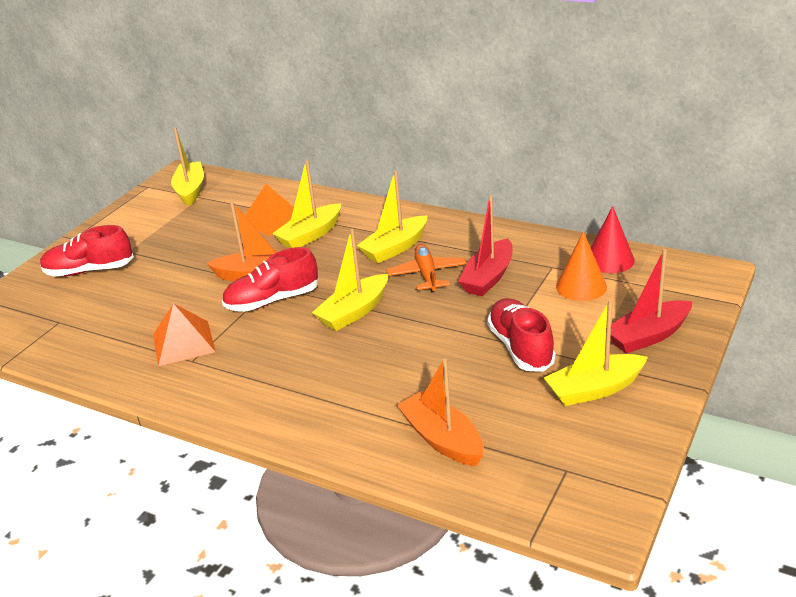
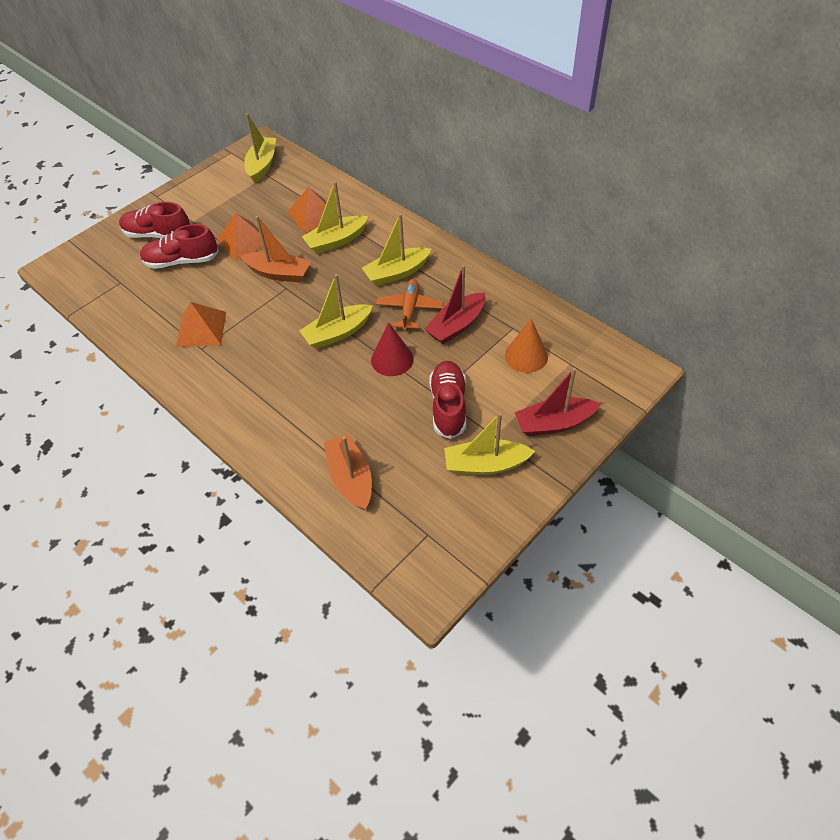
camera: 15 degrees right, 20 degrees up
red shoe [222,247,319,312] -> red shoe moved to [140,224,219,269]
red cone [591,206,635,273] -> red cone moved to [371,322,414,376]
none -> orange pyramid [217,213,264,261]

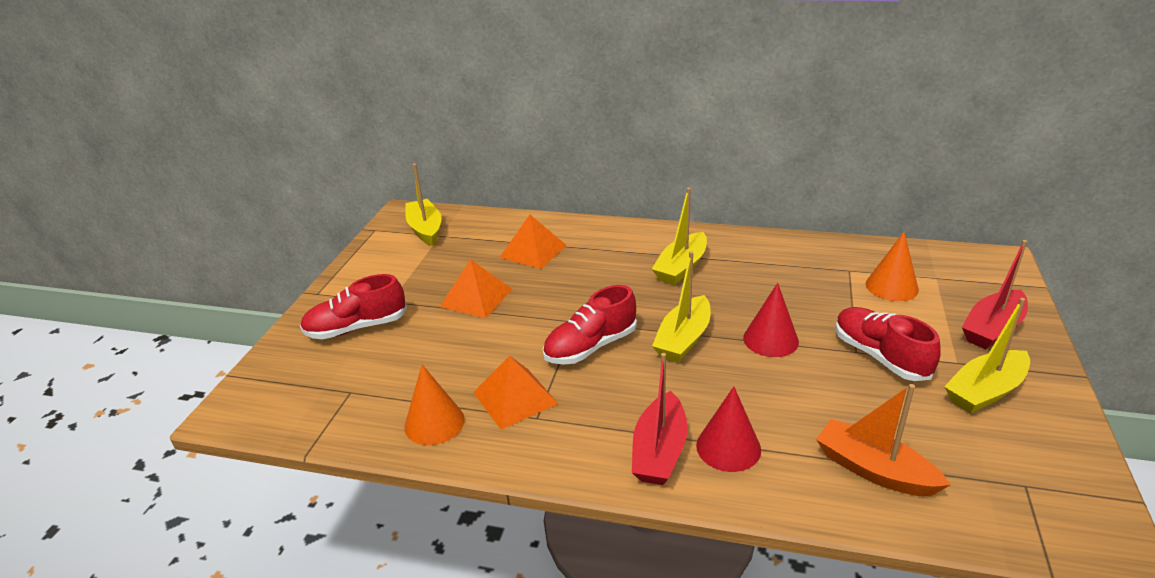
camera: 30 degrees left, 20 degrees down
red shoe [140,224,219,269] -> red shoe moved to [542,285,637,365]
orange boat [240,216,311,282] -> none
yellow boat [302,181,369,254] -> none
orange plane [376,279,444,331] -> none
red boat [424,265,485,344] -> red boat moved to [632,353,687,485]
none -> orange cone [404,365,465,445]
none -> red cone [696,387,761,472]

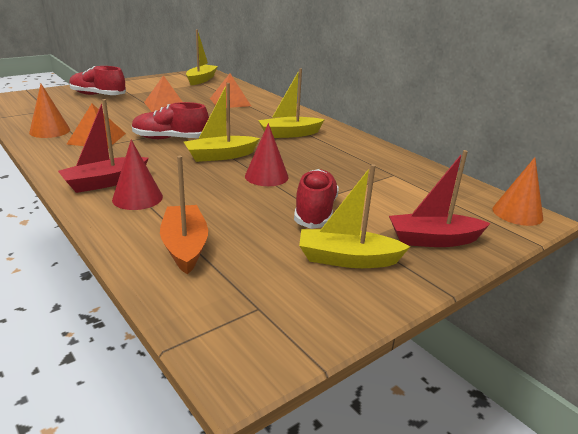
camera: 35 degrees right, 5 degrees down
orange cone [866,232,919,301] -> orange cone moved to [492,157,543,226]

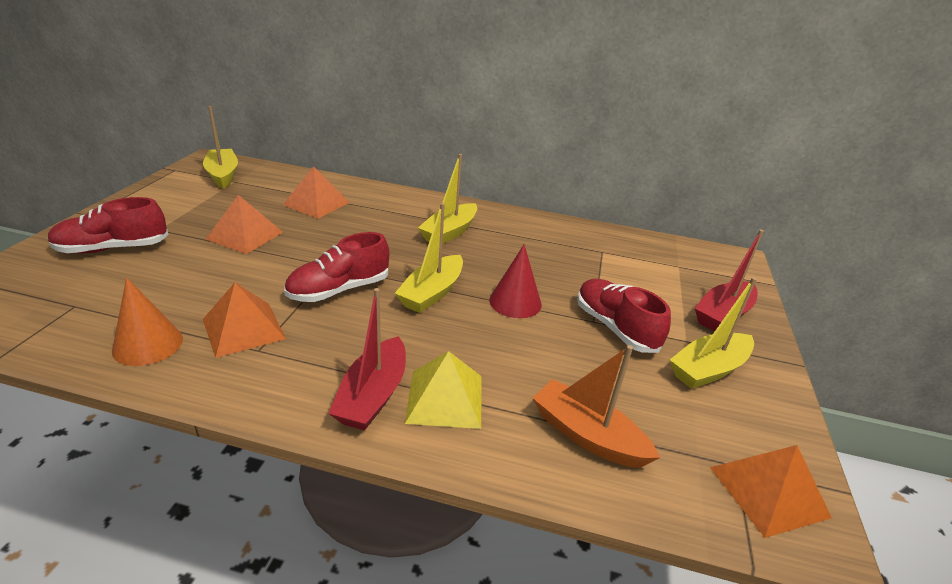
camera: 40 degrees left, 5 degrees up
red cone [112,140,163,210] -> yellow pyramid [405,351,482,429]
orange cone [492,157,543,226] -> none
none -> orange pyramid [710,445,832,538]

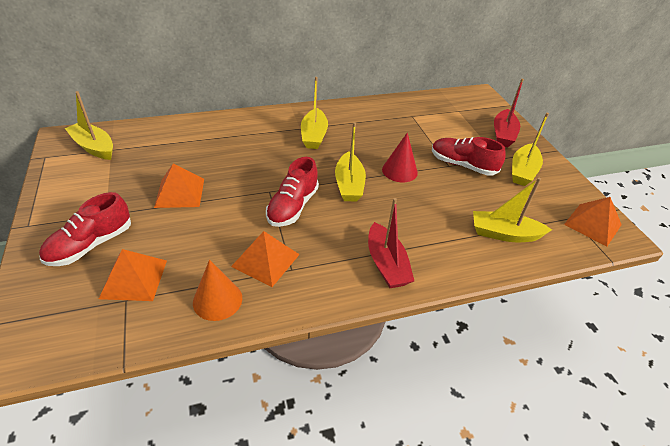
camera: 30 degrees left, 10 degrees up
orange pyramid [283,166,350,219] -> orange pyramid moved to [99,249,167,301]
yellow pyramid [405,351,482,429] -> none
orange boat [533,345,660,468] -> yellow boat [473,178,552,242]

